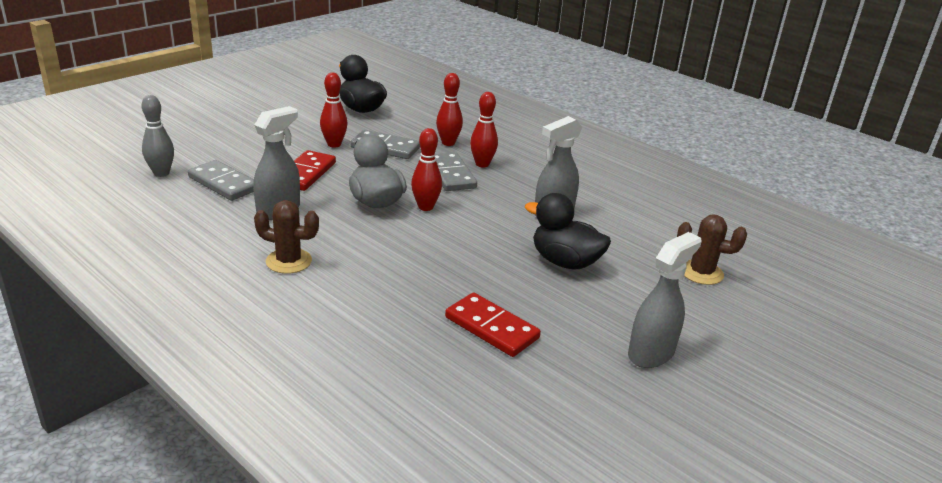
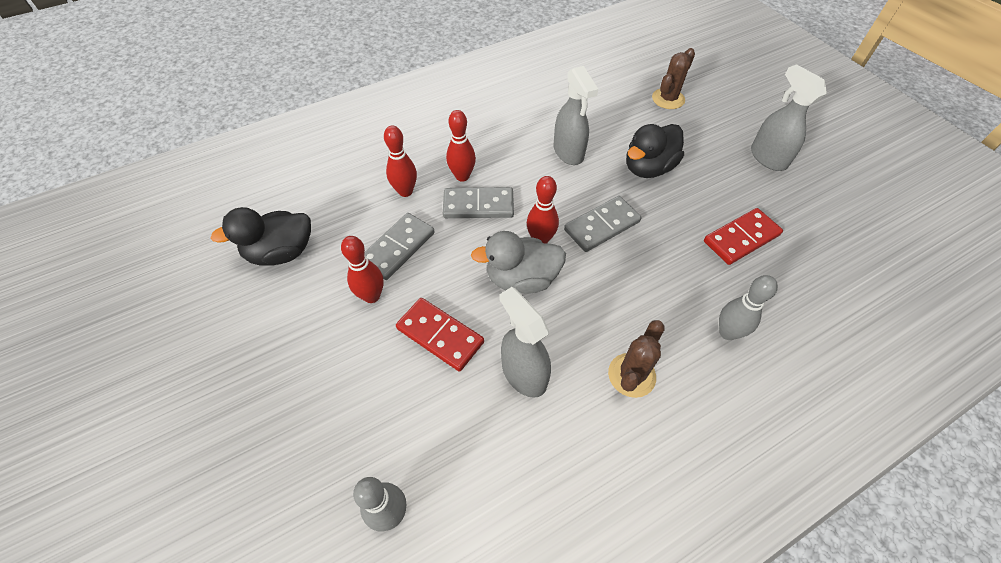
camera: 70 degrees left, 25 degrees up
grey domino [188,160,254,201] -> grey domino moved to [564,196,641,252]
none -> grey bowling pin [719,275,778,340]

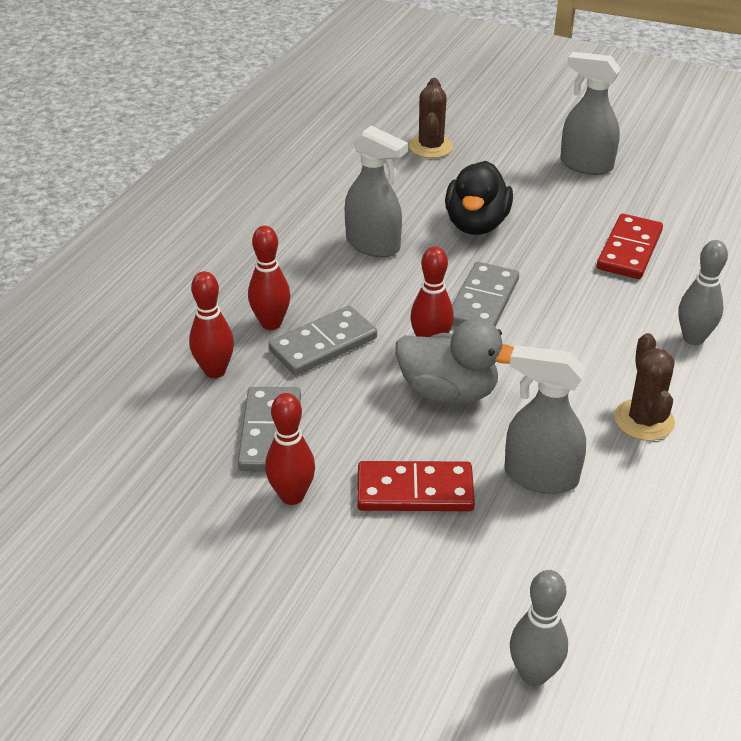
camera: 35 degrees left, 15 degrees down
black duck [211,207,311,266] -> none
grey duck [471,231,566,294] -> grey duck turned 120 degrees counterclockwise [395,319,514,405]

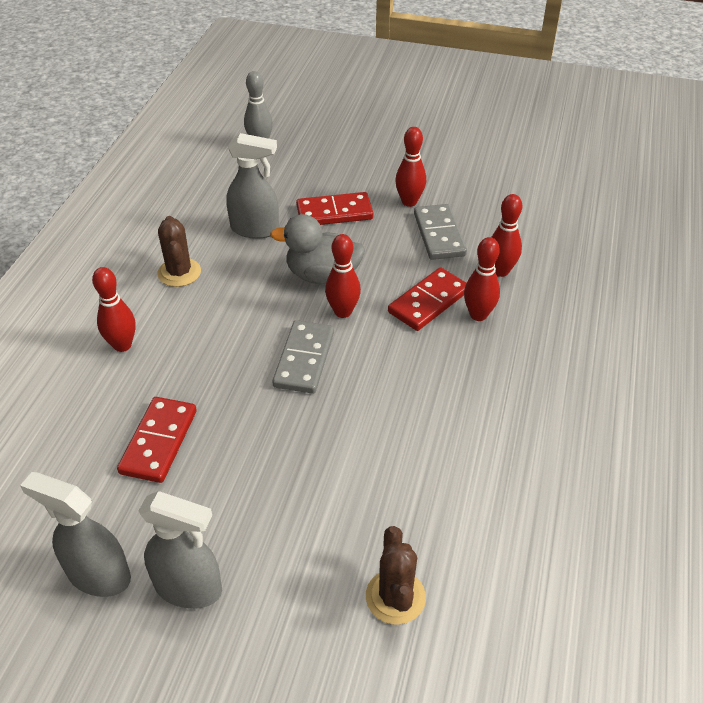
camera: 170 degrees right, 5 degrees up
grey domino [268,306,377,375] -> red domino [388,267,466,331]
grey spray bottle [345,126,408,257] -> grey spray bottle moved to [20,472,131,597]
black duck [445,161,513,235] -> none
grey bowling pin [679,240,728,345] -> red bowling pin [92,267,136,352]

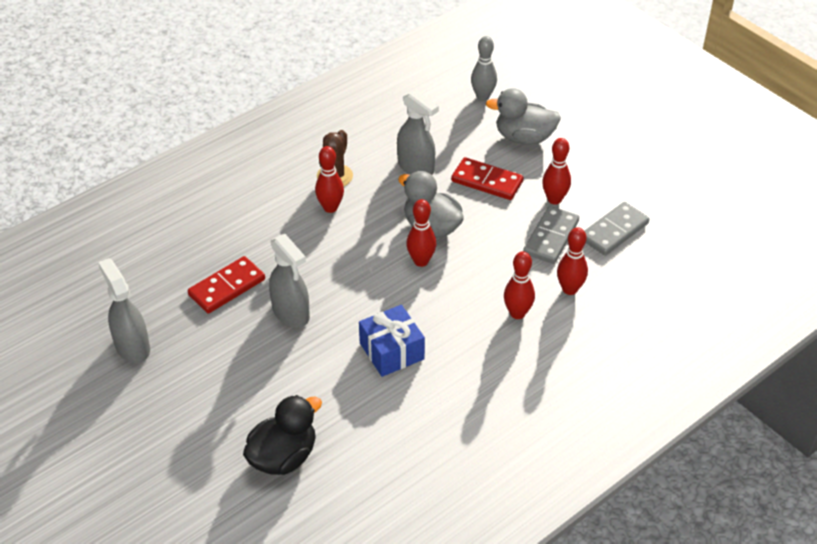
camera: 35 degrees right, 0 degrees up
red bowling pin [92,267,136,352] -> red bowling pin moved to [315,146,344,213]
grey spray bottle [139,491,222,609] -> grey spray bottle moved to [269,234,310,328]
grey domino [272,320,334,394] -> grey domino moved to [585,202,649,256]
brown cactus [366,526,426,625] -> black duck [243,395,322,475]
red domino [388,267,466,331] -> none
none -> blue gift [359,305,425,377]
none -> grey duck [486,88,561,145]

